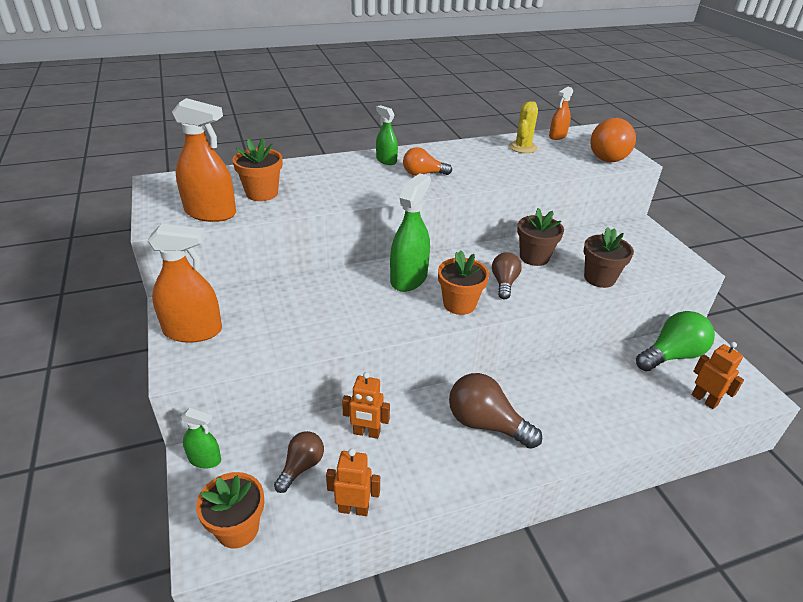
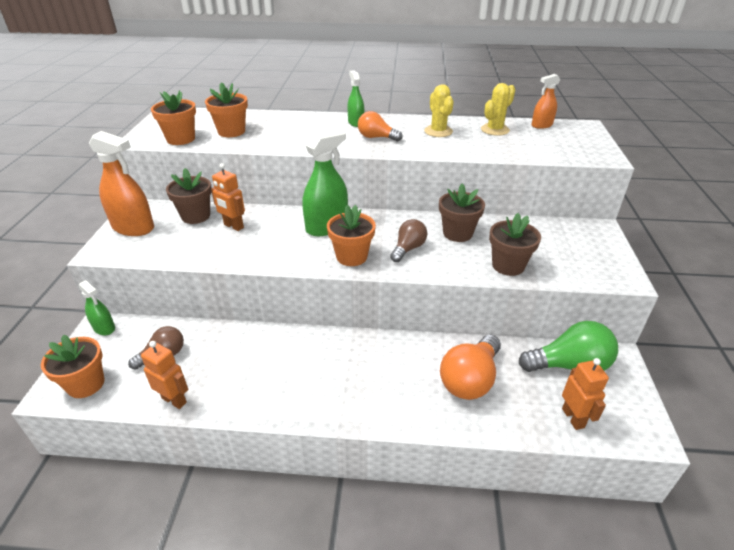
camera: 25 degrees right, 0 degrees up
orange spray bottle [172,98,236,222] -> orange flower pot [151,90,196,145]
orange robot [342,372,390,439] -> orange robot moved to [211,163,245,231]
brown light bulb [449,373,542,449] -> none
orange light bulb [590,118,636,162] -> orange light bulb moved to [440,335,501,400]
none -> brown flower pot [166,168,212,224]
none -> yellow cactus [424,84,454,137]

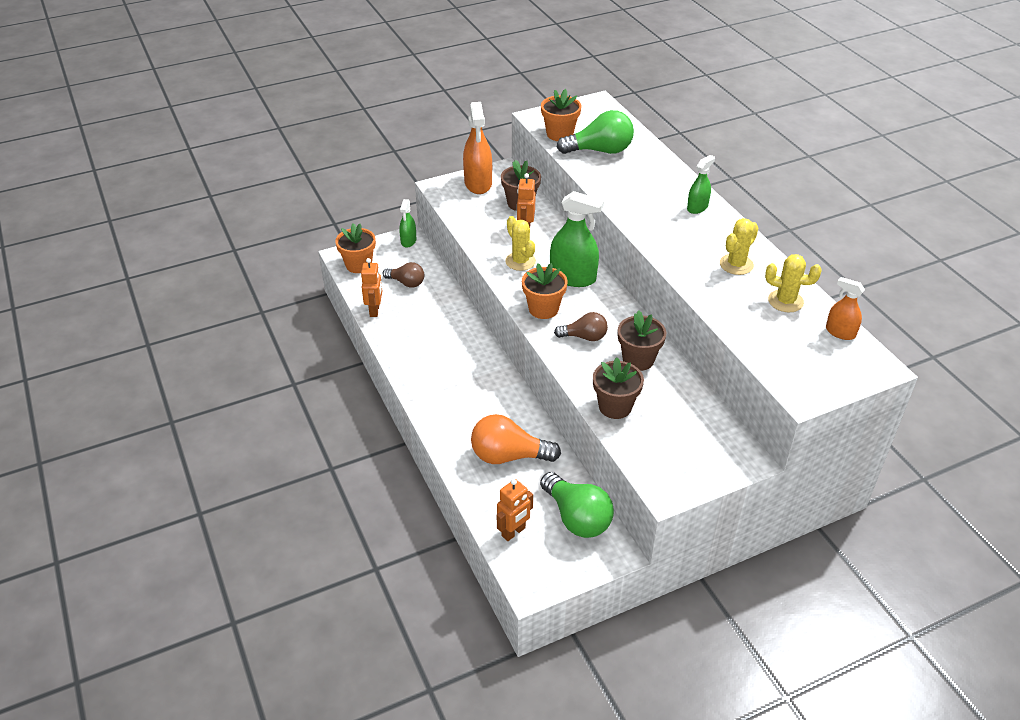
camera: 60 degrees right, 5 degrees up
orange flower pot [205,82,248,137] -> green light bulb [557,110,634,154]
orange light bulb [358,111,403,142] -> none
none -> yellow cactus [505,216,536,271]

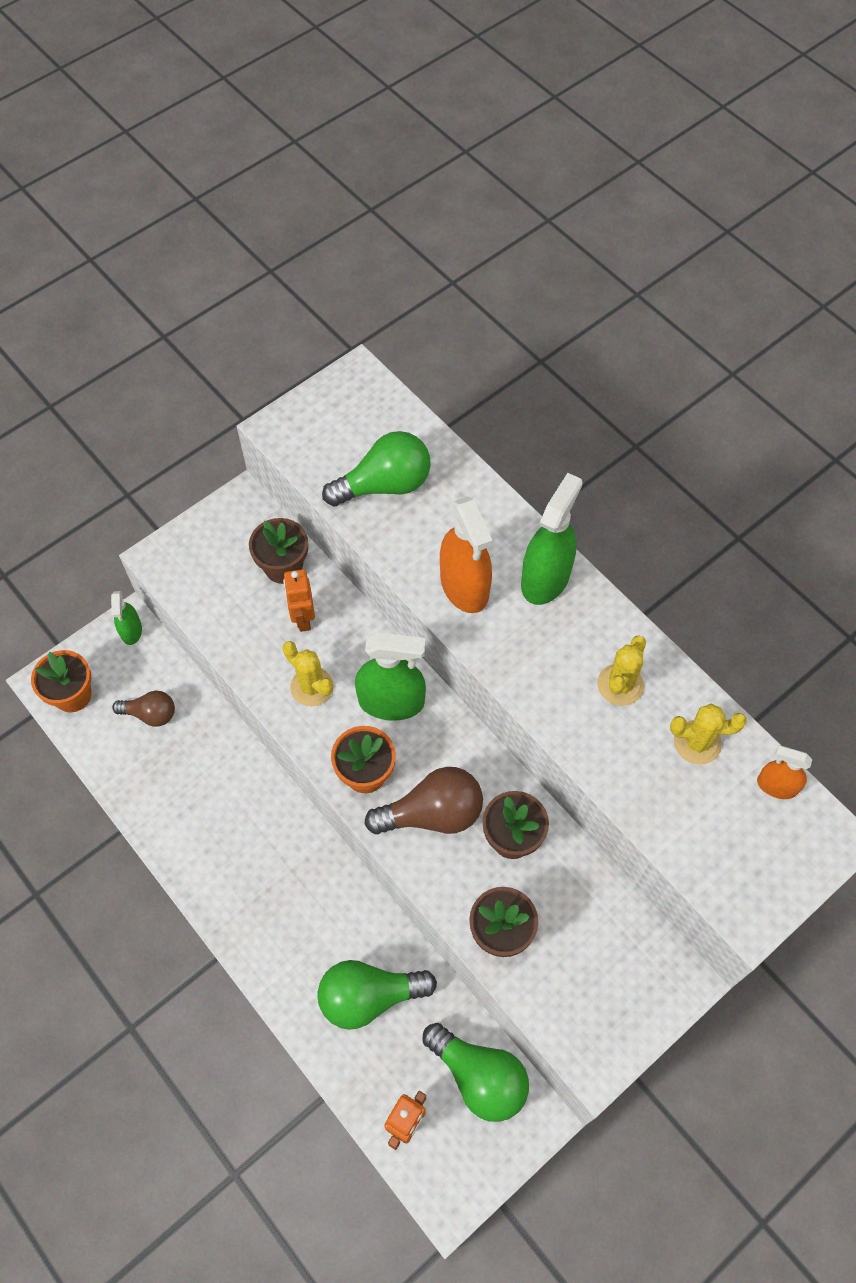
camera: 15 degrees left, 20 degrees up
orange robot [361,258,382,317] -> none
orange spray bottle [463,102,492,194] -> orange spray bottle moved to [440,496,493,613]
orange light bulb [471,414,561,464] -> green light bulb [317,960,437,1030]
orange flower pot [541,89,581,141] -> none
brown light bulb [554,312,608,341] -> brown light bulb [364,767,483,834], size x1.64
green spray bottle [687,155,715,214] -> green spray bottle [521,473,583,605], size x1.78

